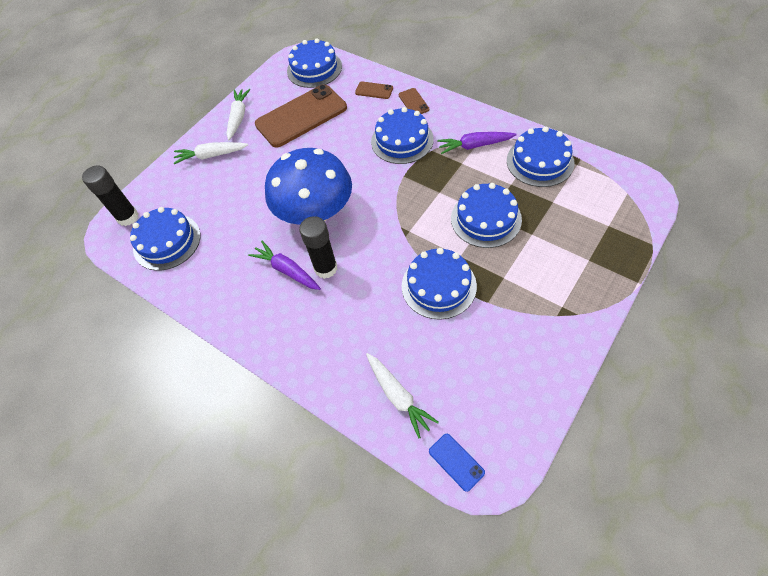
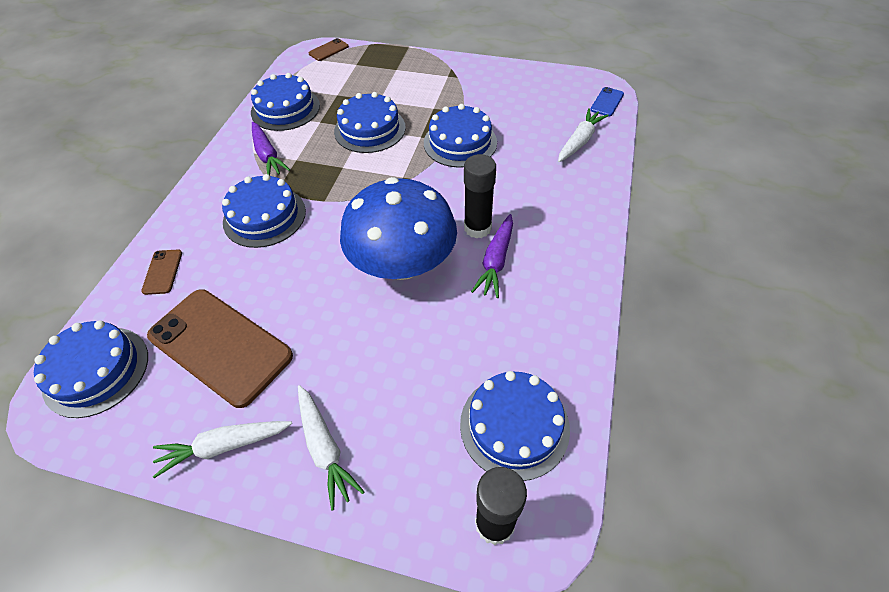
camera: 115 degrees left, 5 degrees down
brown phone [399,88,429,114] -> brown phone moved to [309,38,349,61]

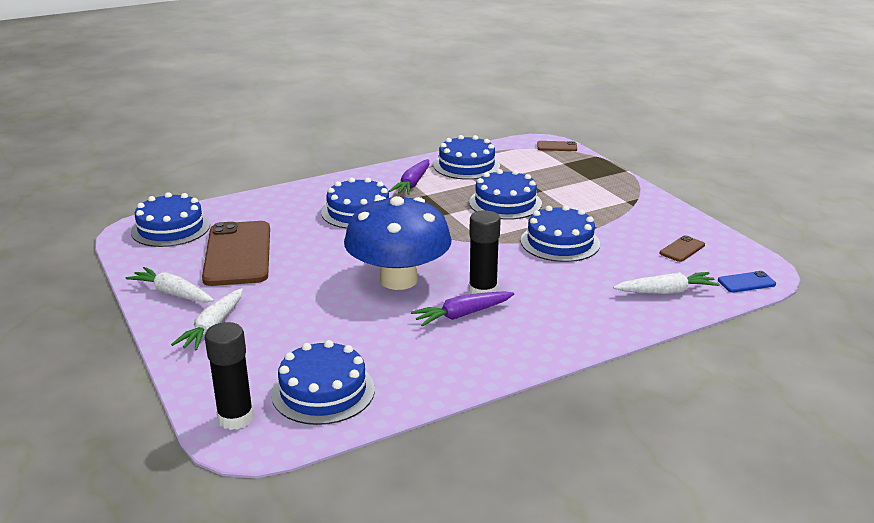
camera: 45 degrees right, 25 degrees down
brown phone [141,249,182,295] -> brown phone moved to [660,235,705,262]

